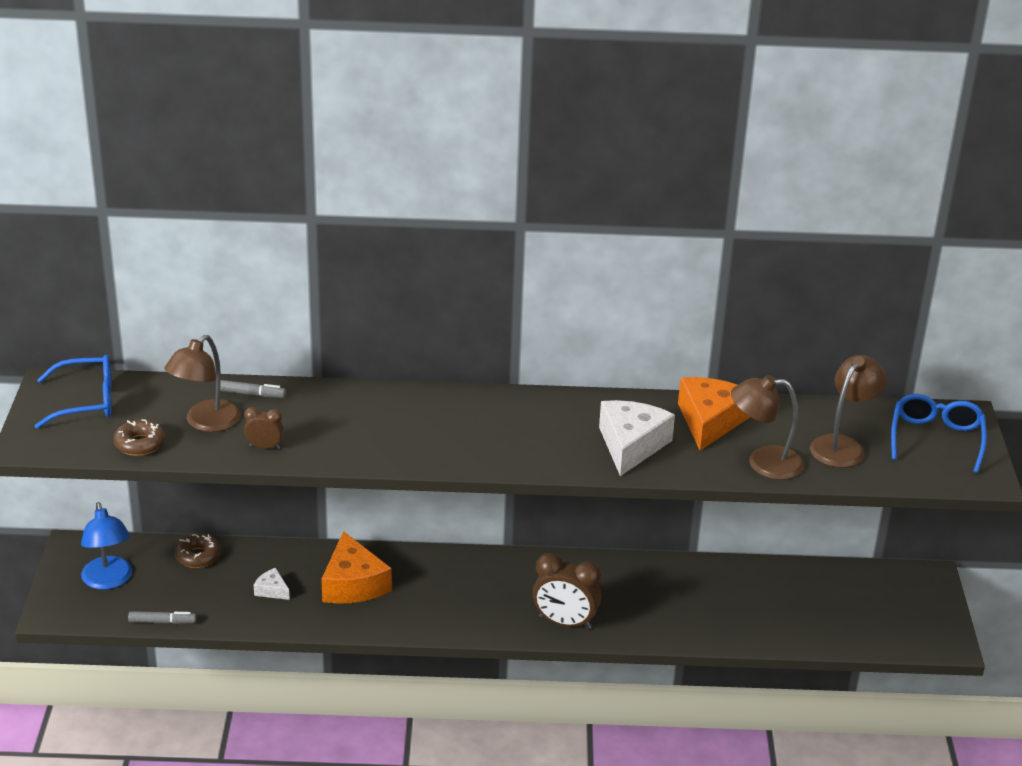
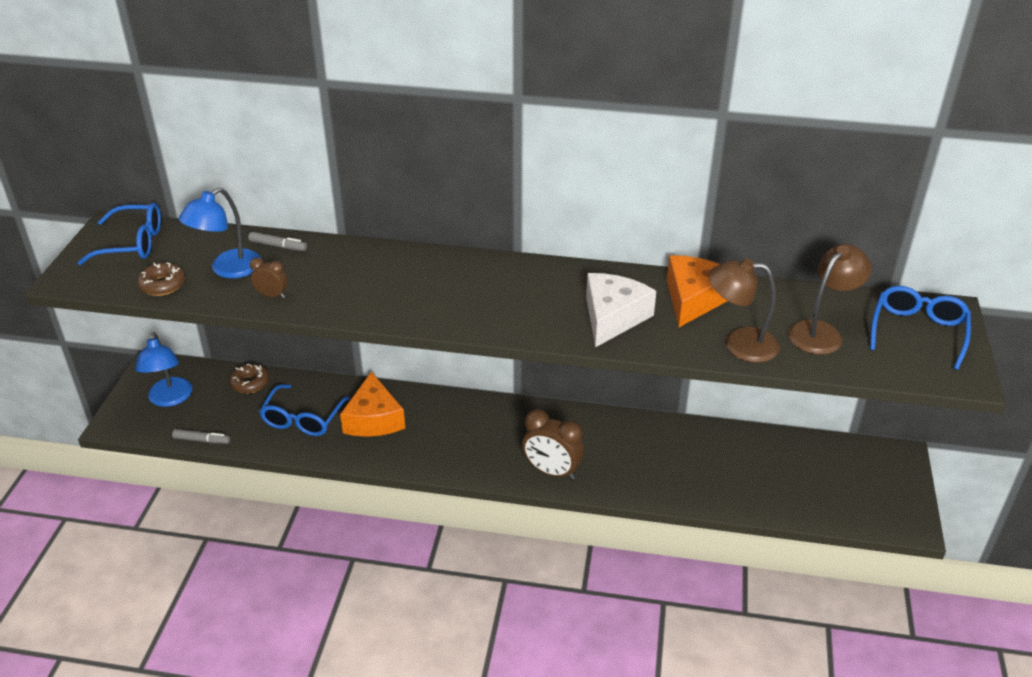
camera: 10 degrees right, 5 degrees up
brown lamp [164,335,241,432] -> blue lamp [178,188,262,278]
white cheese [254,568,290,600] -> blue glasses [259,384,350,436]

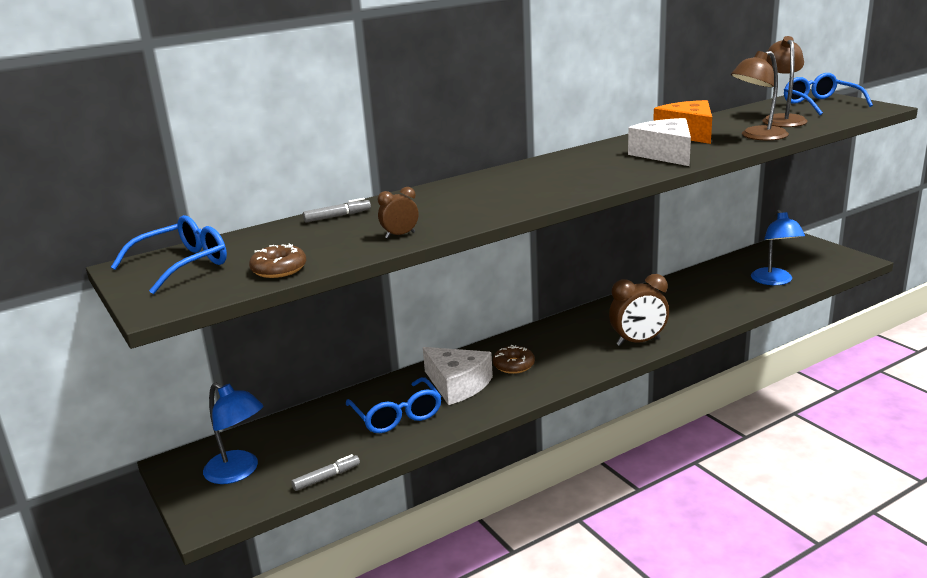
camera: 40 degrees left, 15 degrees down
blue lamp [178,188,262,278] -> blue lamp moved to [751,210,805,285]
brown donut [229,364,269,394] -> brown donut moved to [493,345,535,374]
orange cheese [340,372,405,437] -> white cheese [423,347,493,405]

